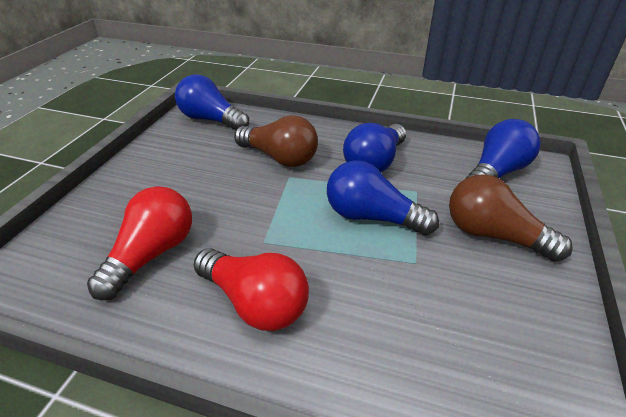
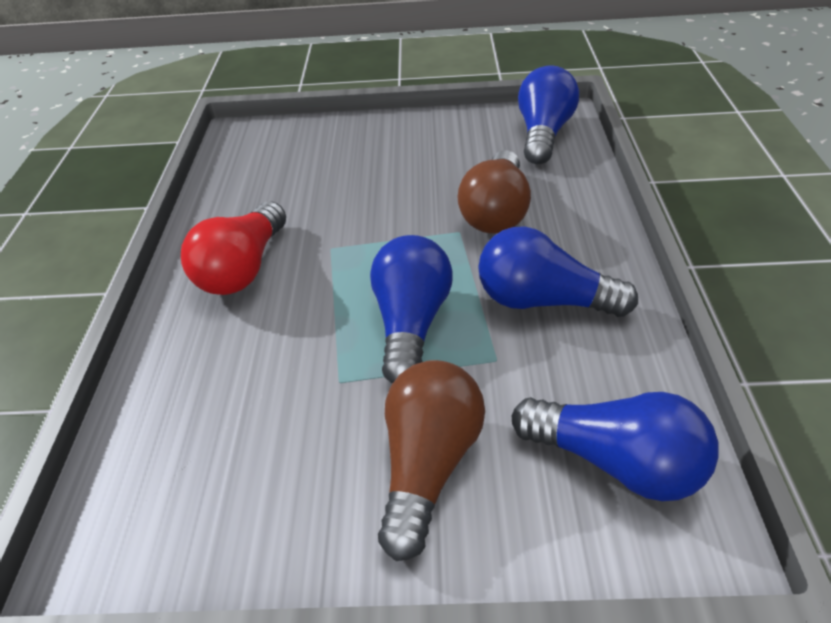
camera: 75 degrees right, 5 degrees up
red light bulb [87,186,192,300] -> none

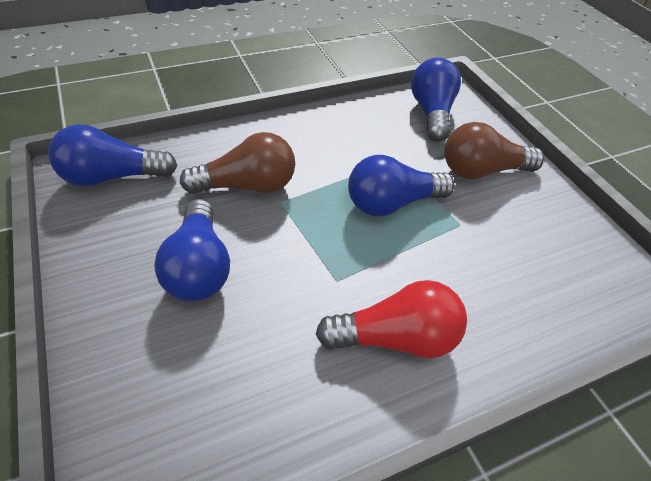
camera: 120 degrees left, 5 degrees up
blue light bulb [478,226,638,317] -> blue light bulb moved to [154,199,230,301]

